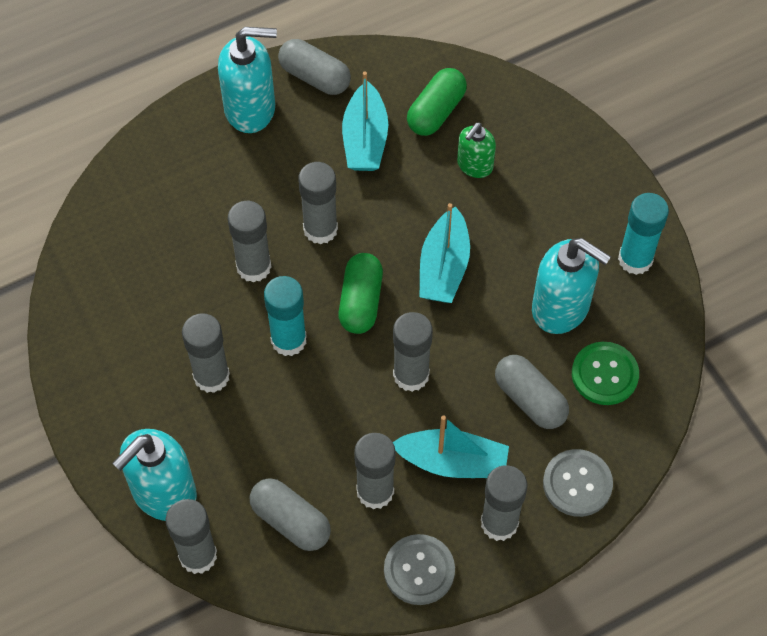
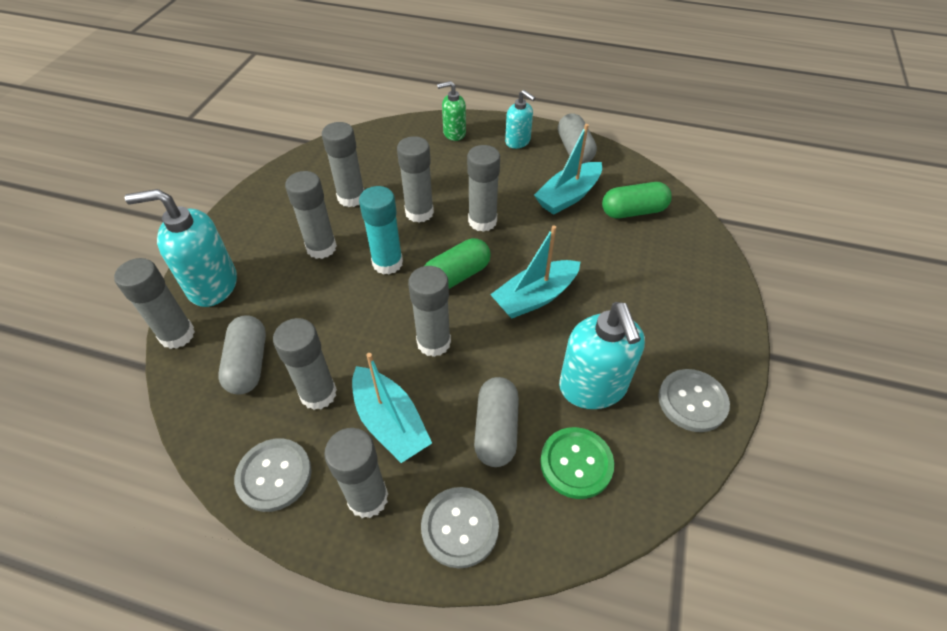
camera: 45 degrees right, 10 degrees down
turquoise soap dispenser [218,27,277,133] -> turquoise soap dispenser [505,90,535,149], size x0.58
green soap dispenser [457,123,496,178] -> green soap dispenser moved to [437,81,466,141]
turquoise glue stick [618,193,669,275] -> grey button [658,369,730,432]
none -> grey glue stick [322,122,364,207]

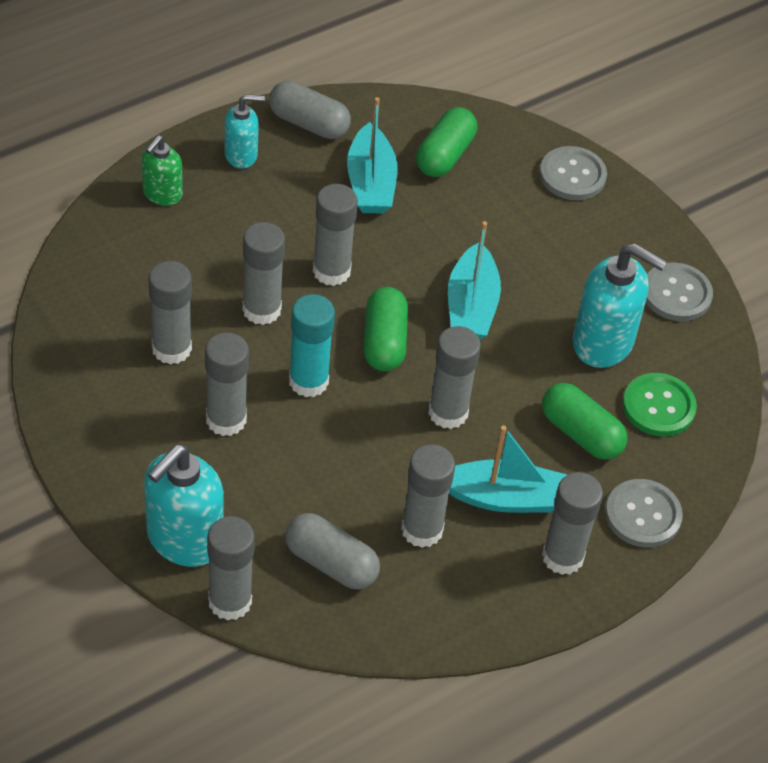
camera: 55 degrees left, 0 degrees up
grey button [234,438,312,512] -> grey button moved to [540,146,607,200]
grey capsule [474,377,519,467] -> green capsule [542,383,628,459]

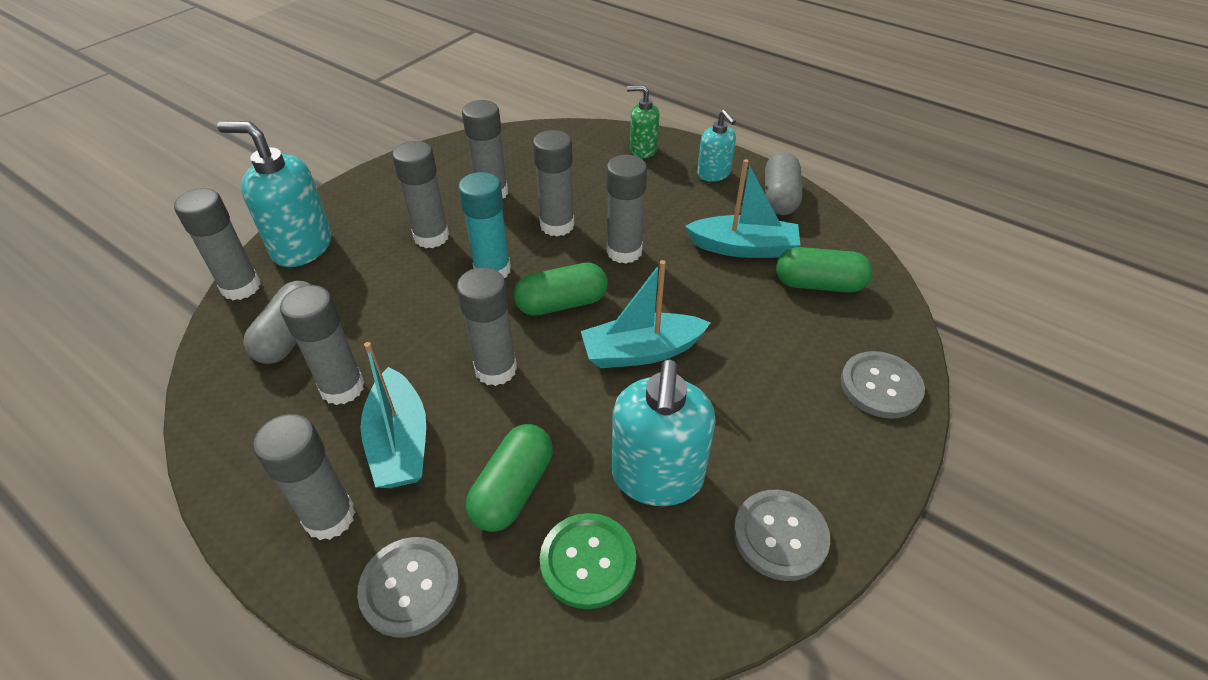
camera: 75 degrees right, 5 degrees down
turquoise boat [347,97,398,213] -> turquoise boat turned 150 degrees counterclockwise [685,159,800,258]

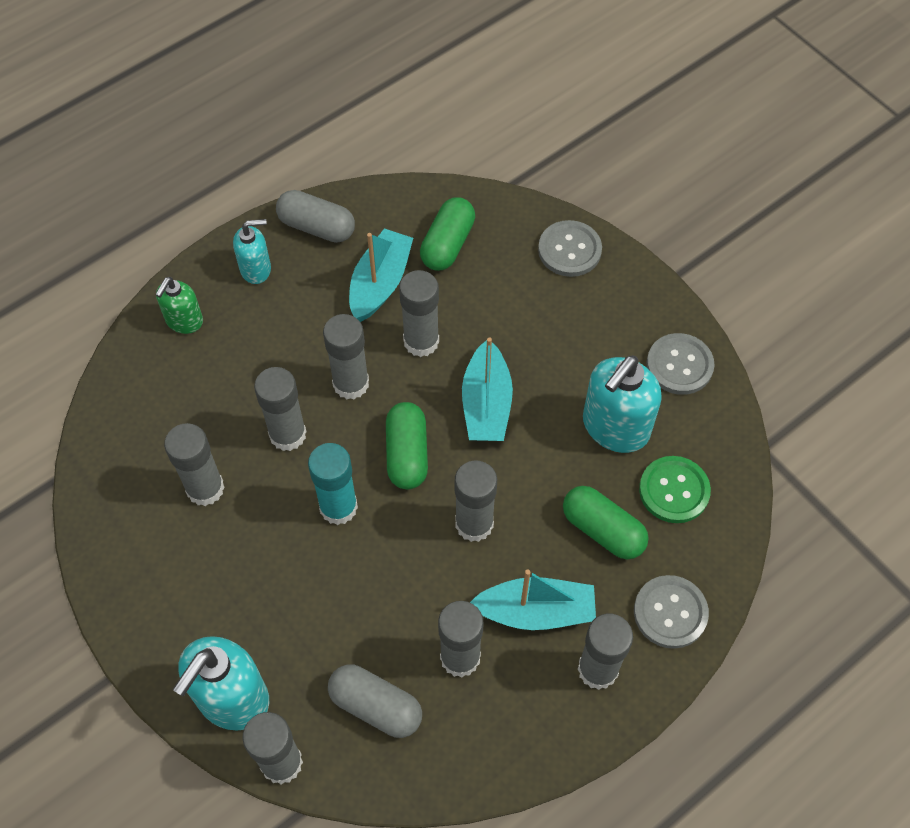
camera: 75 degrees left, 15 degrees up
grey glue stick [392,141,449,248] -> grey glue stick moved to [399,270,439,357]
turquoise soap dispenser [612,359,716,506] -> turquoise soap dispenser turned 105 degrees clockwise [583,355,662,453]

